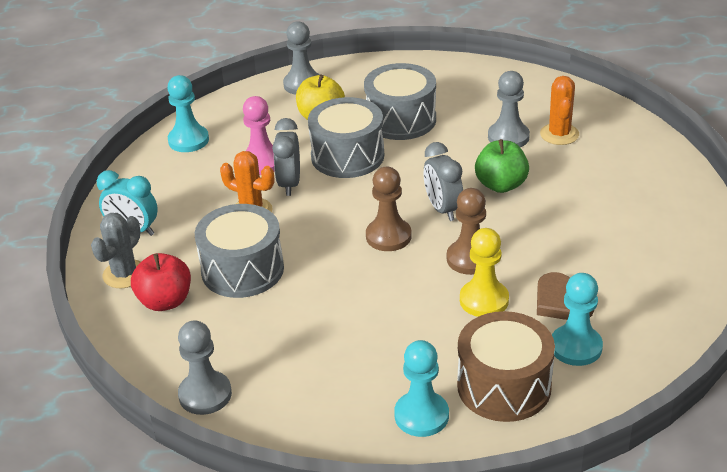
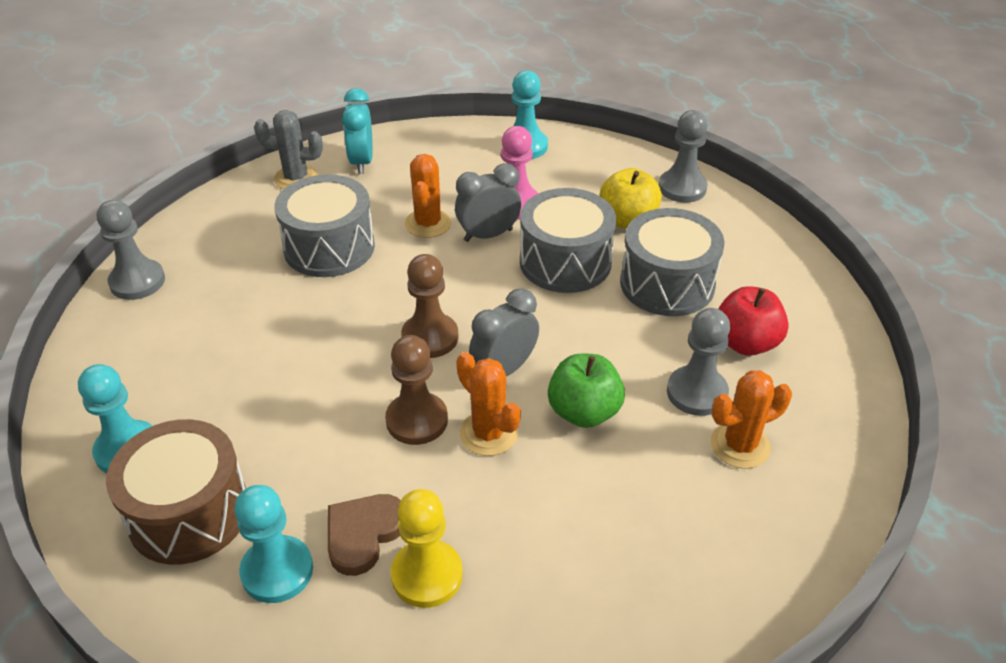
camera: 65 degrees right, 5 degrees up
red apple [131,253,191,311] -> red apple moved to [719,286,789,356]
yellow pawn [460,228,509,317] -> yellow pawn moved to [391,489,463,608]
none -> orange cactus [456,352,521,456]

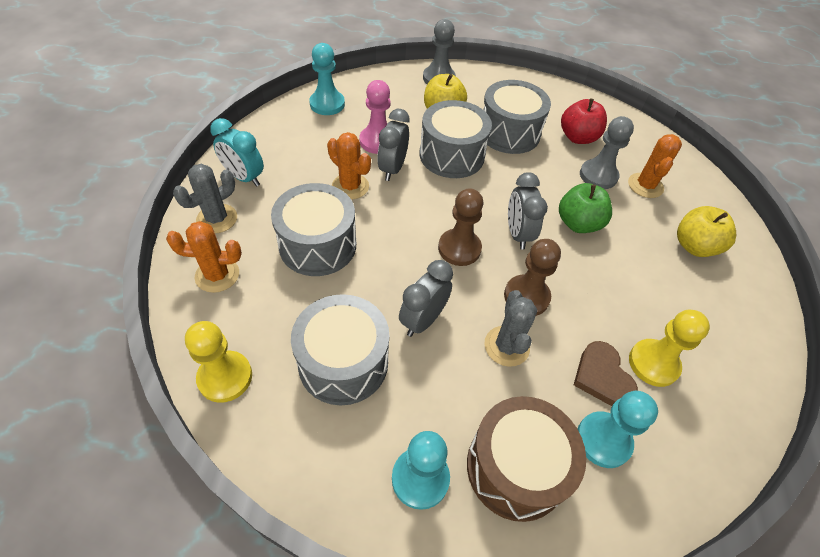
camera: 55 degrees left, 10 degrees up
grey pawn [97,200,165,300] -> yellow pawn [185,321,252,403]
orange cactus [456,352,521,456] -> orange cactus moved to [166,221,242,293]
none -> grey drum [291,294,389,405]
none -> grey clock [399,260,453,337]
none -> grey cactus [484,290,537,367]
none -> yellow apple [677,206,736,257]

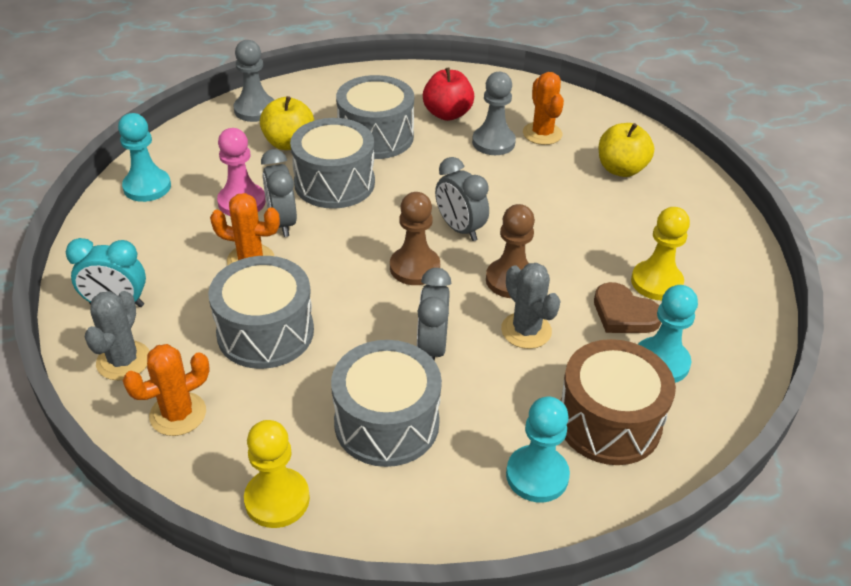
camera: 30 degrees left, 10 degrees down
green apple [559,183,612,233] -> none

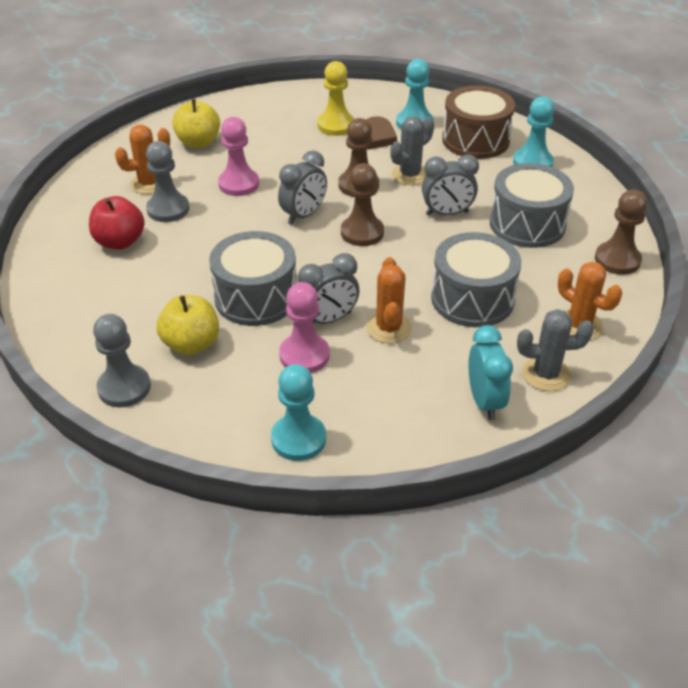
camera: 100 degrees left, 0 degrees up
yellow pawn [244,420,310,528] -> brown pawn [595,190,647,275]
grey drum [336,75,414,159] -> none
none -> pink pawn [218,117,259,196]

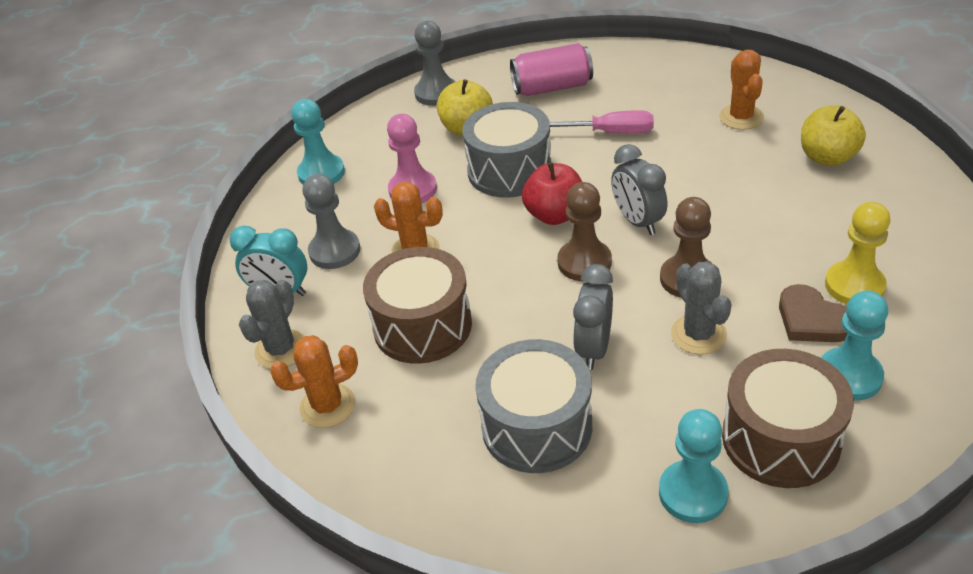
camera: 115 degrees right, 0 degrees up
red apple [89,196,145,250] -> red apple moved to [522,163,582,225]
grey pawn [146,141,189,222] -> grey pawn moved to [302,174,360,269]
pink pawn [218,117,259,196] -> none
grey clock [298,253,360,324] -> none
grey drum [431,232,521,327] -> brown drum [363,247,472,364]
brown pawn [595,190,647,275] -> none
none -> pink can [510,43,593,96]
none -> pink screwdriver [549,110,654,134]

